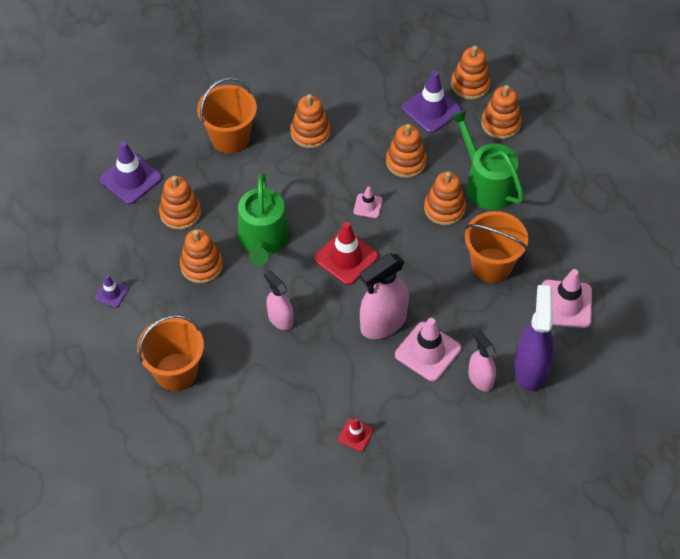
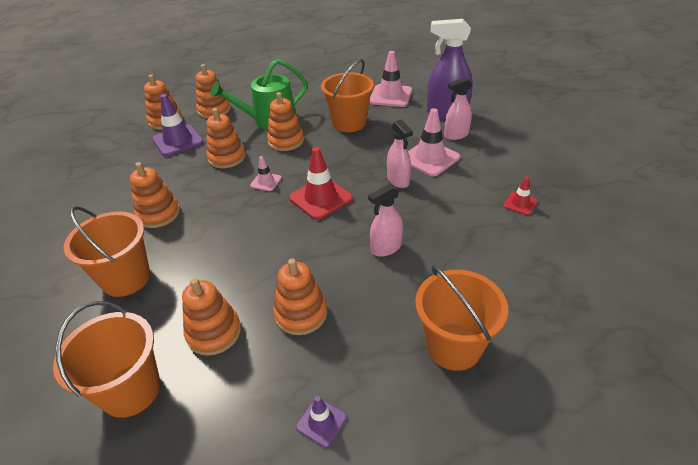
camera: 80 degrees left, 15 degrees down
purple traffic cone [100,141,162,204] -> orange bucket [53,301,160,418]
green watering can [238,173,289,266] -> none
pink spray bottle [360,254,409,339] -> pink spray bottle [387,119,413,188], size x0.61

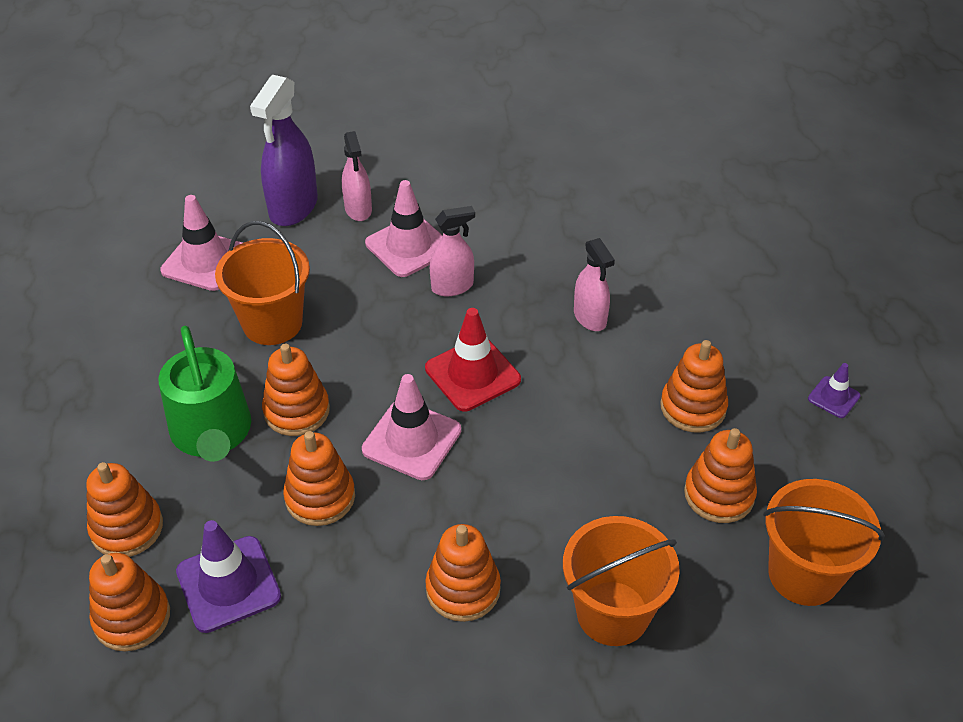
camera: 85 degrees left, 5 degrees up
pink traffic cone [250,156,282,191] -> pink traffic cone [362,374,461,480], size x1.87
orange bucket [415,265,508,371] -> none
red traffic cone [503,176,538,215] -> none

